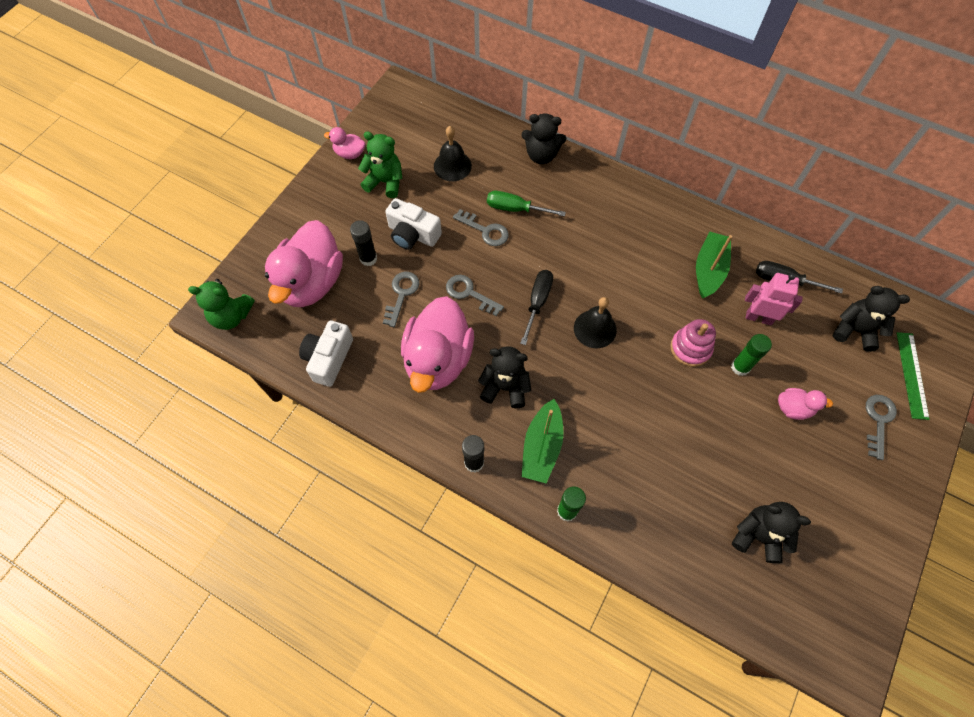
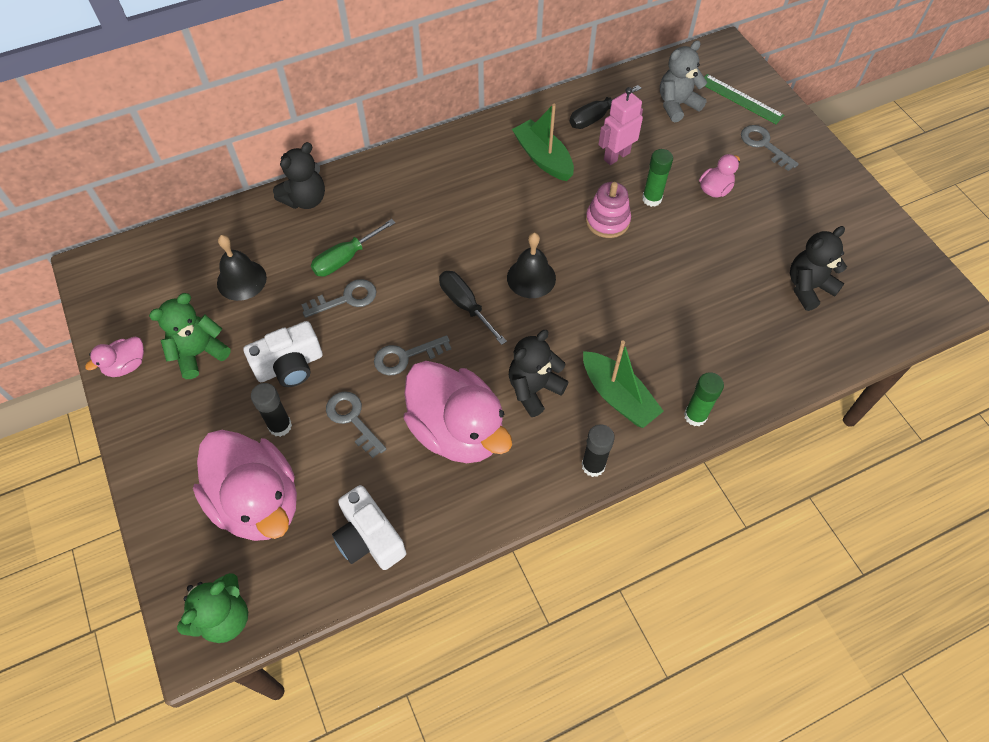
camera: 55 degrees left, 5 degrees down
black teddy bear [833,286,910,352] -> grey teddy bear [660,40,707,123]

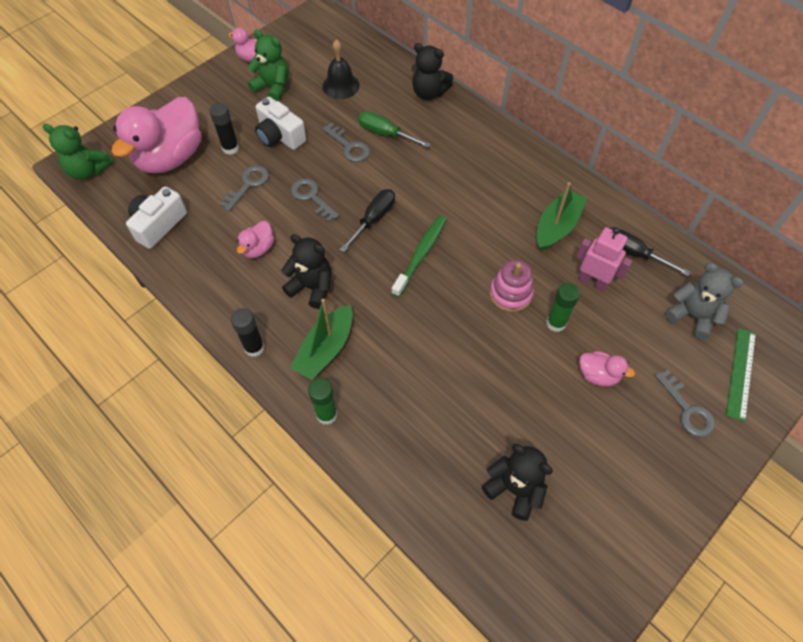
camera: 70 degrees right, 0 degrees up
pink duck [403,361,512,463] -> pink duck [237,221,274,258], size x0.44
black bell [507,233,556,298] -> green toothbrush [392,216,447,297]
grey key [741,125,799,171] -> grey key turned 120 degrees clockwise [655,369,715,437]

